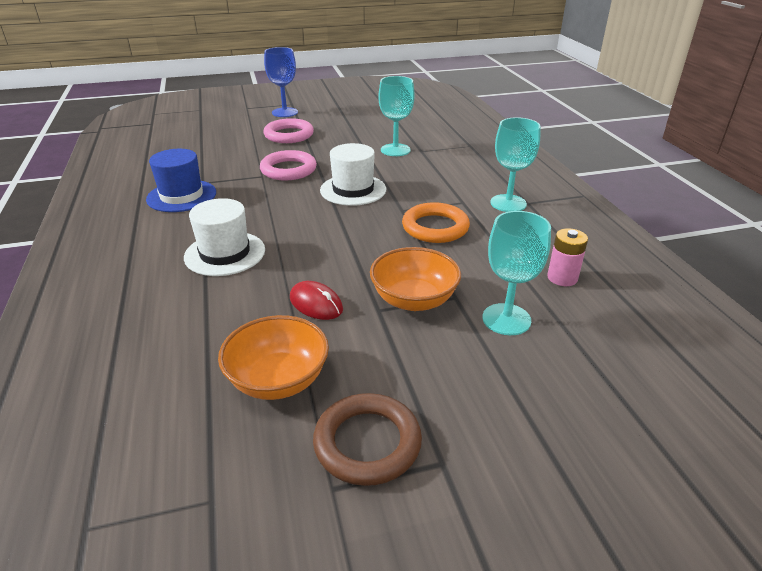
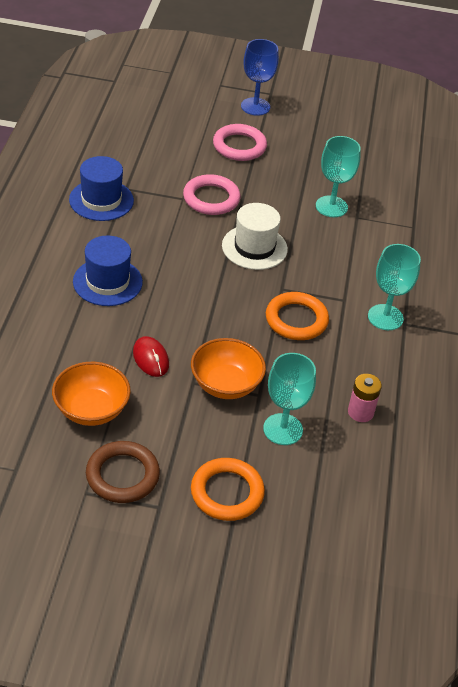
camera: 20 degrees right, 10 degrees up
white hat [184,198,265,276] -> blue hat [73,235,143,306]
none -> orange ring [191,458,265,521]

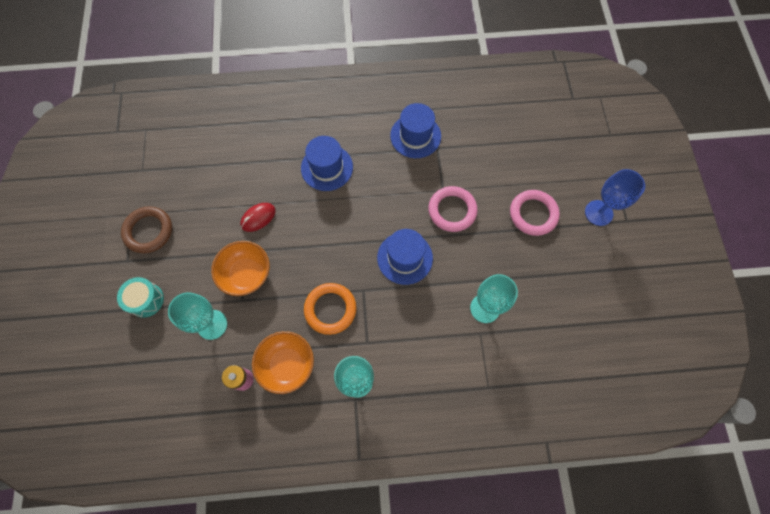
camera: 80 degrees right, 25 degrees up
orange bowl [52,362,131,426] -> orange bowl moved to [252,331,314,394]
orange ring [191,458,265,521] -> turquoise drum [117,277,164,318]
white hat [222,203,288,270] -> blue hat [377,229,433,285]

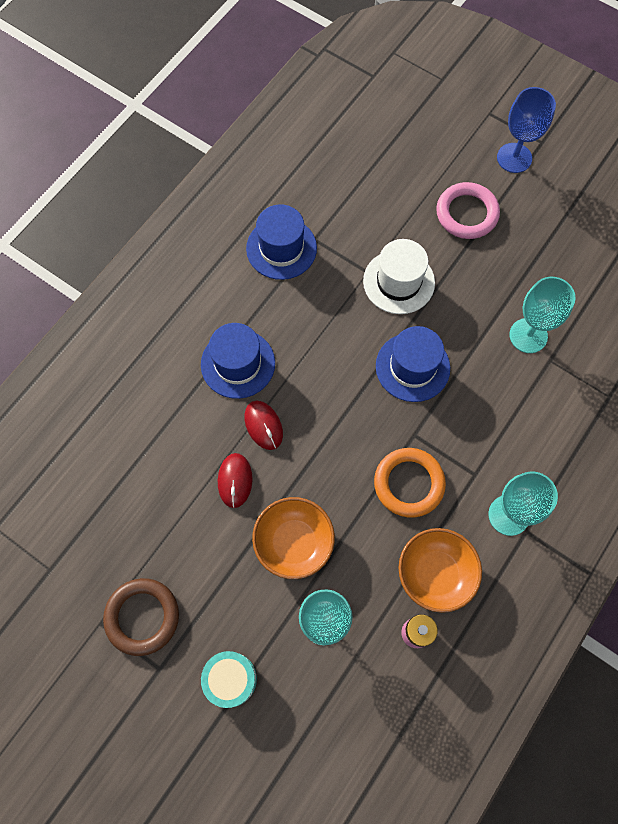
camera: 50 degrees left, 0 degrees up
pink ring [428,186,478,232] -> white hat [363,239,435,314]
none -> red mouse [244,401,283,450]

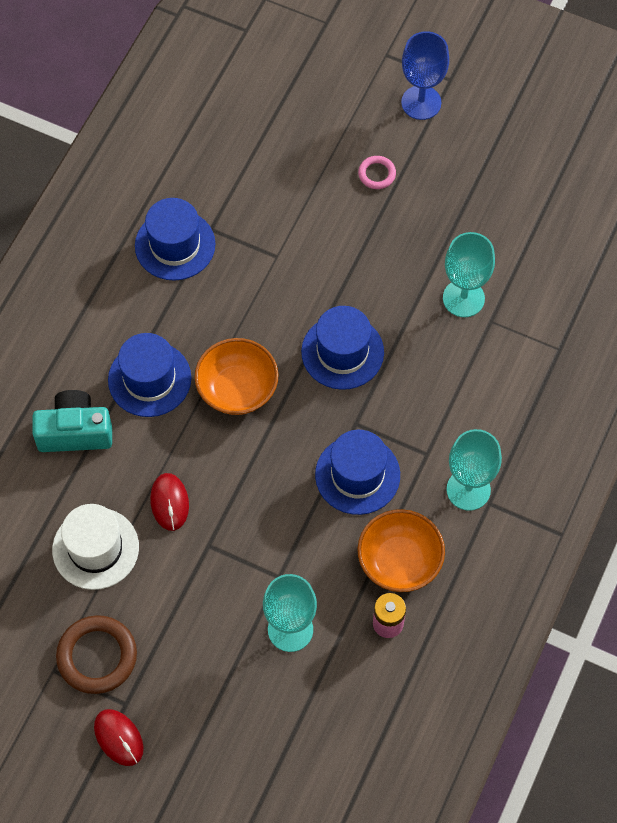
camera: 10 degrees left, 5 degrees down
turquoise drum [201,651,257,708] -> none
red mouse [244,401,283,450] -> red mouse moved to [94,709,144,766]
orange bowl [252,497,335,579] -> orange bowl moved to [195,338,279,415]
white hat [363,239,435,314] -> white hat moved to [52,504,139,590]
orange ring [374,448,446,518] -> blue hat [315,430,400,515]
pink ring [436,182,500,239] -> pink ring [358,156,396,189], size x0.53
none -> turquoise camera [32,390,112,452]

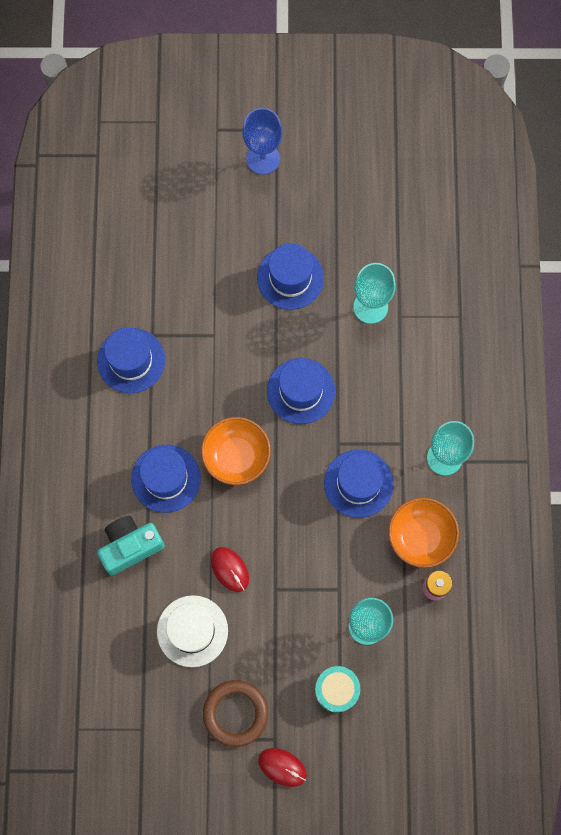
camera: 25 degrees left, 10 degrees up
pink ring [358,156,396,189] -> none
none -> blue hat [257,243,324,310]
none -> turquoise drum [315,666,360,713]

